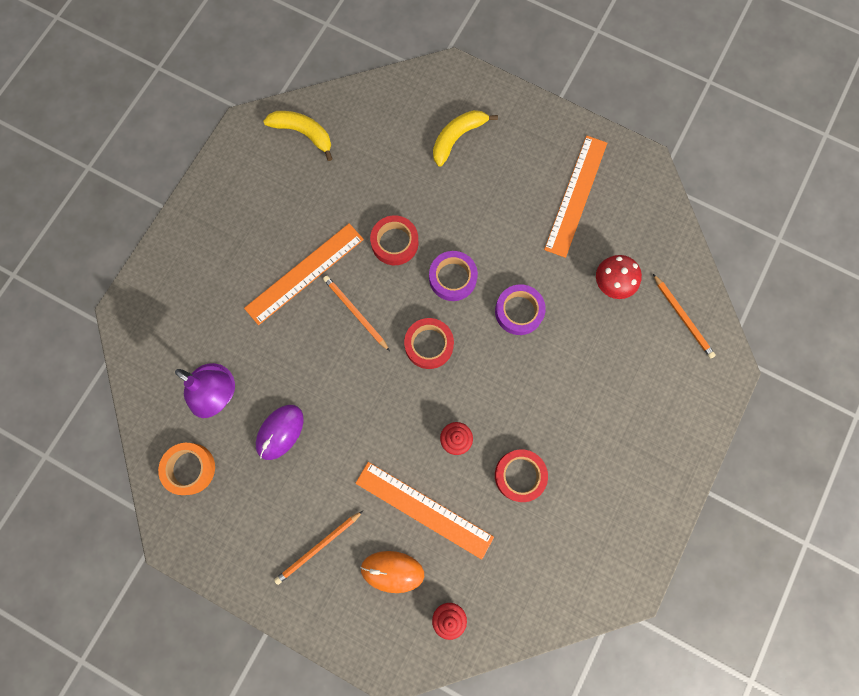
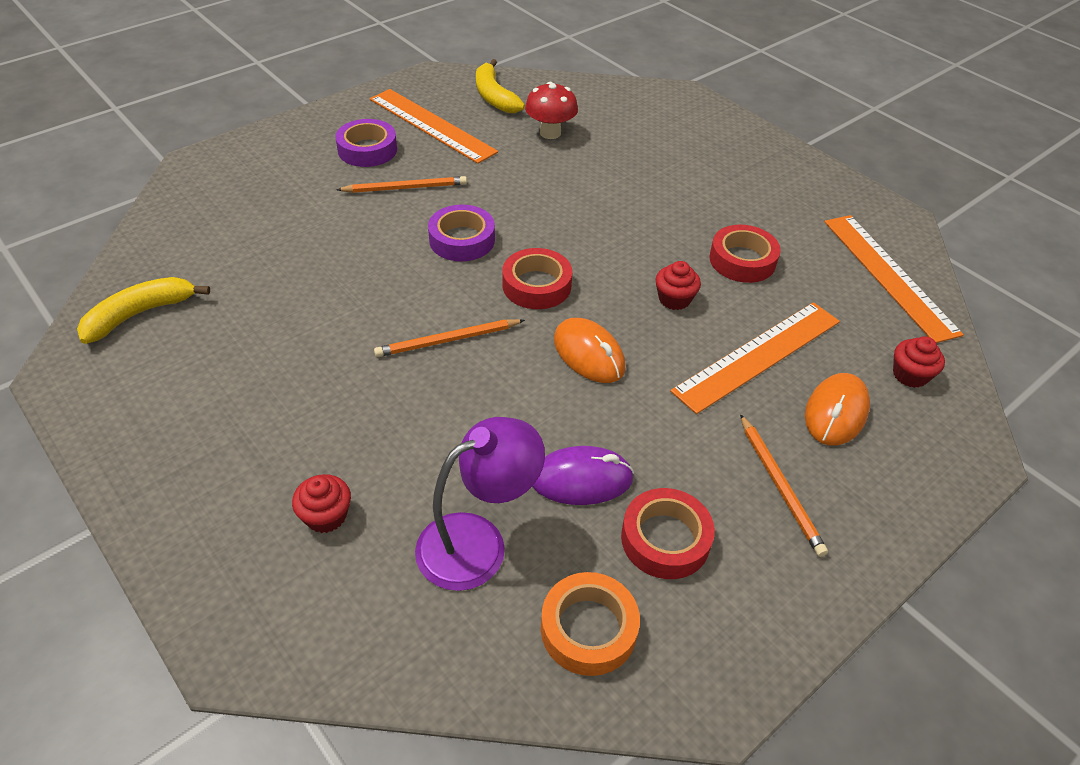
camera: 70 degrees left, 30 degrees down
orange ruler [244,223,364,325] -> orange ruler moved to [825,215,964,343]
purple mouse [256,405,304,460] -> purple mouse turned 60 degrees counterclockwise [532,446,634,505]
red tape [370,215,418,265] -> red tape moved to [621,488,715,579]
yellow banana [433,110,498,167] -> yellow banana moved to [476,59,525,113]
purple tape [495,284,546,335] -> purple tape moved to [335,119,397,167]
orange pencil [653,274,716,359] -> orange pencil moved to [336,176,467,193]
none -> red cupcake [292,474,351,533]
none -> orange mouse [554,318,625,383]

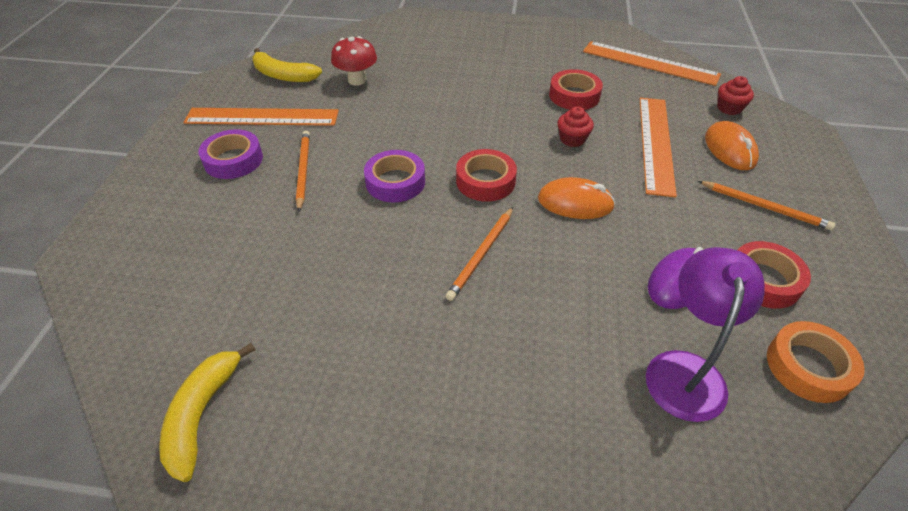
camera: 40 degrees left, 0 degrees up
red cupcake [292,474,351,533] -> none
orange pencil [336,176,467,193] -> orange pencil turned 45 degrees counterclockwise [296,131,310,211]

